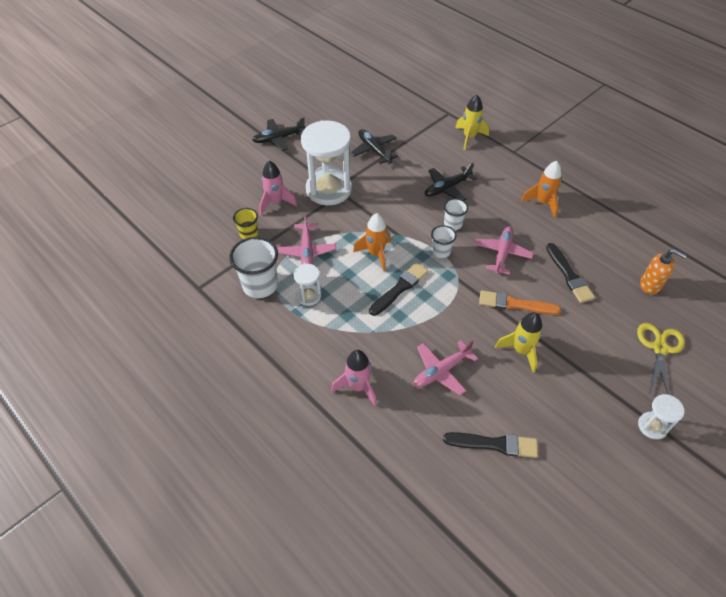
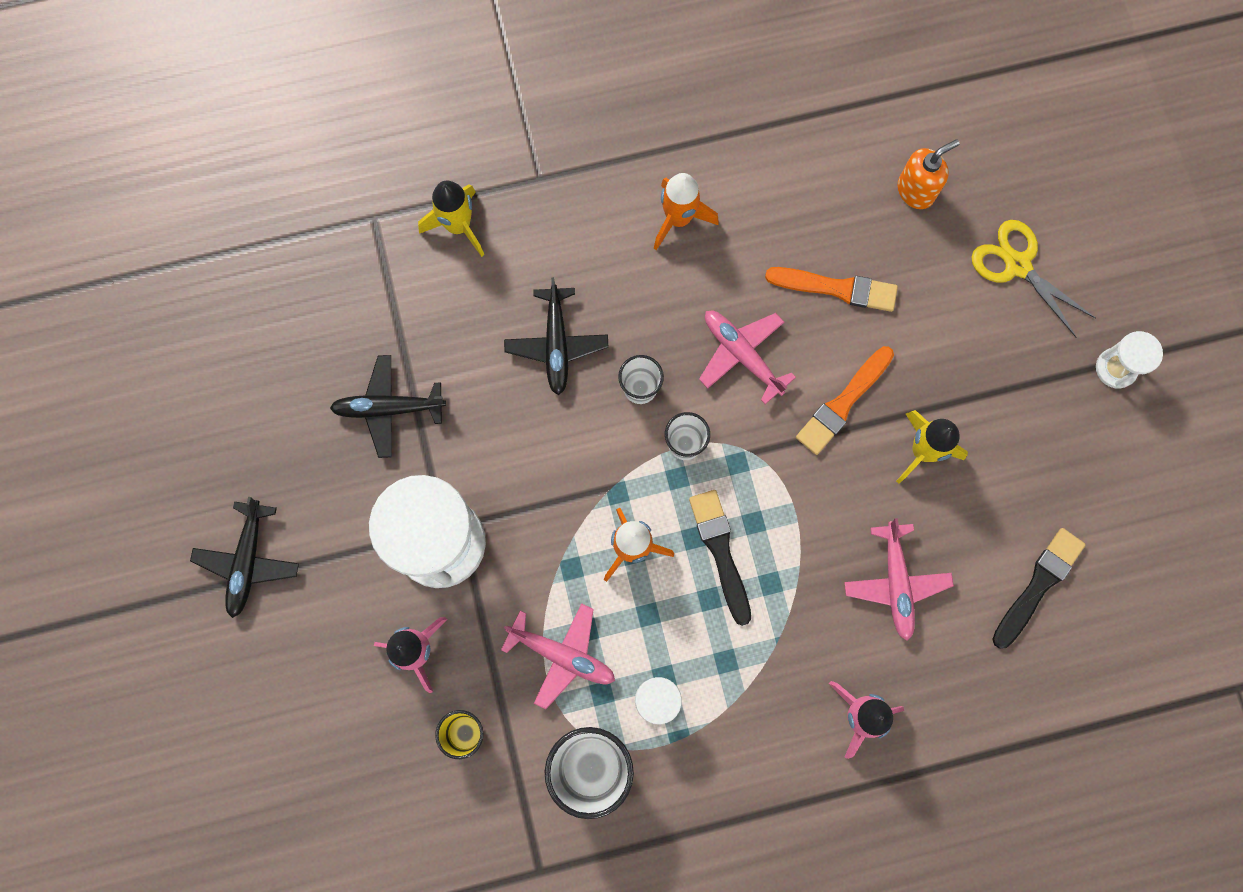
camera: 60 degrees left, 25 degrees up
black brush [546,243,595,303] -> orange brush [765,267,898,312]

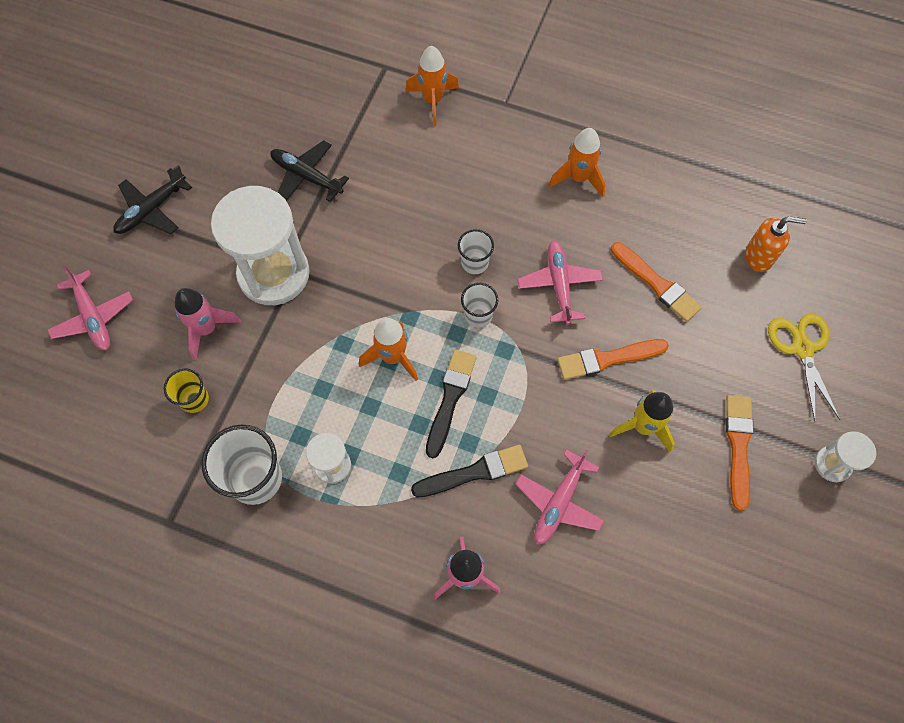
camera: 35 degrees right, 10 degrees down
yellow rocket [418,181,484,257] -> orange rocket [406,46,459,126]
pink plane [501,603,615,709] -> pink plane moved to [47,266,133,350]
black plane [504,277,608,395] -> none
black brush [992,528,1086,648] -> black brush moved to [411,445,528,497]
none -> orange brush [726,395,754,511]

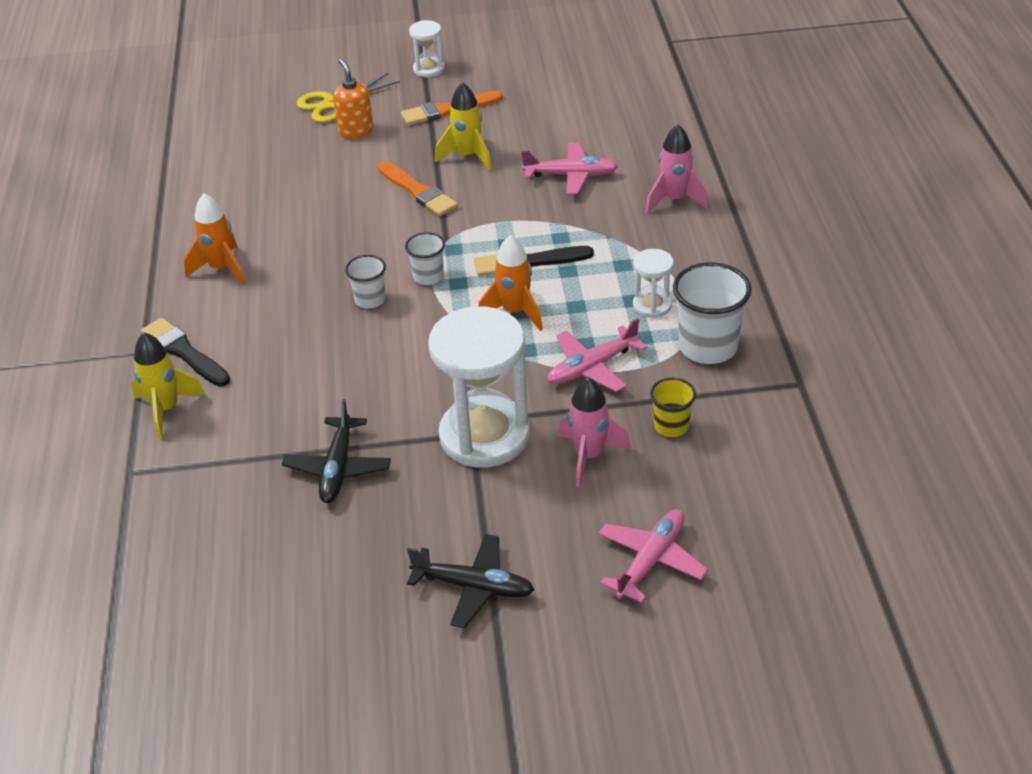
camera: 115 degrees left, 25 degrees down
orange rocket [406,46,459,126] -> yellow rocket [131,332,205,439]
black brush [411,445,528,497] -> black brush moved to [141,318,230,387]
pink plane [517,240,603,325] -> pink plane moved to [547,318,647,392]
orange brush [611,242,702,322] -> none
orange soap dispenser [745,216,807,272] -> orange soap dispenser moved to [333,59,373,139]

